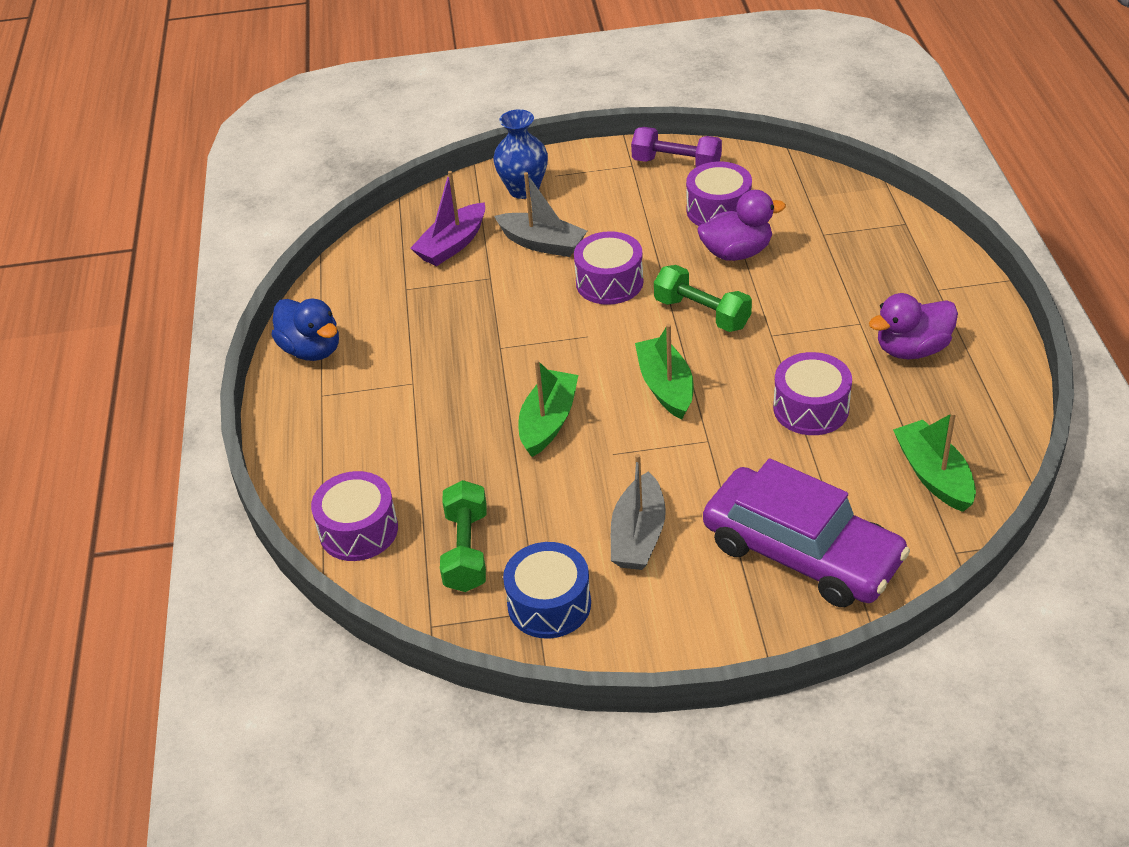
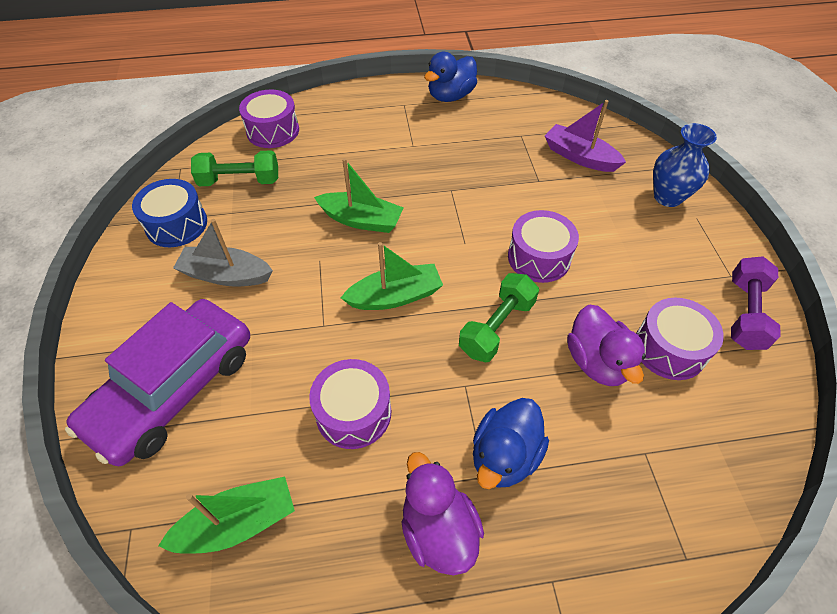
camera: 85 degrees right, 10 degrees up
grey boat [494,172,587,257] -> none
none -> blue duck [473,398,549,489]

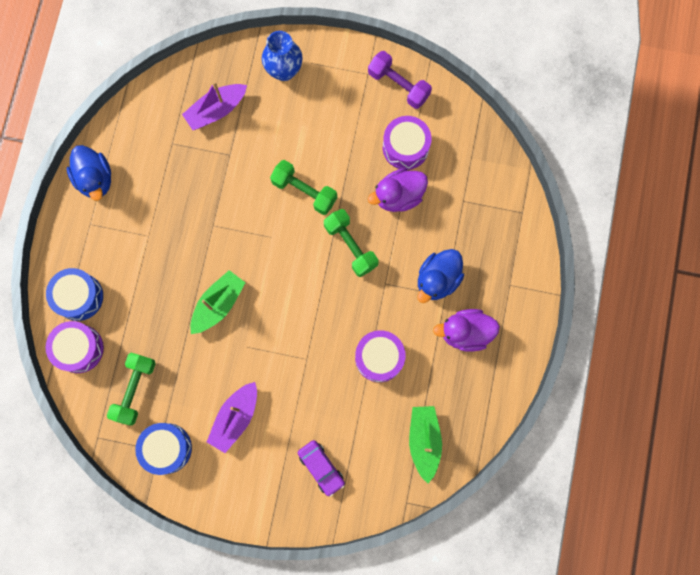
camera: 70 degrees left, 25 degrees up
purple car [65,299,250,466] -> purple car [298,440,345,497], size x0.46
grey boat [173,219,273,286] -> purple boat [207,382,257,453]
green boat [341,242,443,310] -> none
blue duck [473,398,549,489] -> blue duck turned 75 degrees clockwise [418,249,464,303]
purple drum [508,210,579,283] -> green dumbbell [270,160,337,215]
purple duck [567,305,646,386] -> purple duck turned 150 degrees clockwise [368,168,428,212]
none -> blue drum [46,268,103,321]

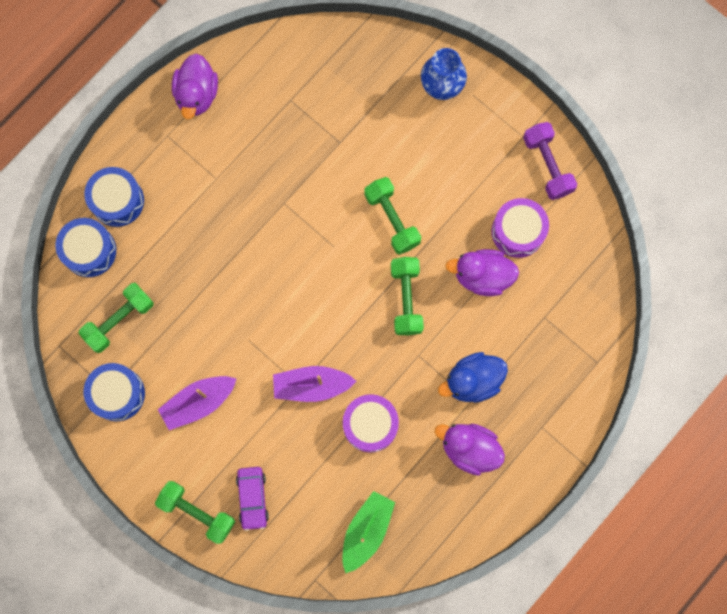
camera: 30 degrees right, 0 degrees up
purple drum [45,321,104,373] -> blue drum [56,218,116,277]
blue duck [67,145,111,201] -> purple duck [172,53,218,119]
purple boat [182,81,247,130] -> purple boat moved to [273,366,356,402]
green boat [190,270,245,334] -> none
none -> green dumbbell [155,481,235,544]

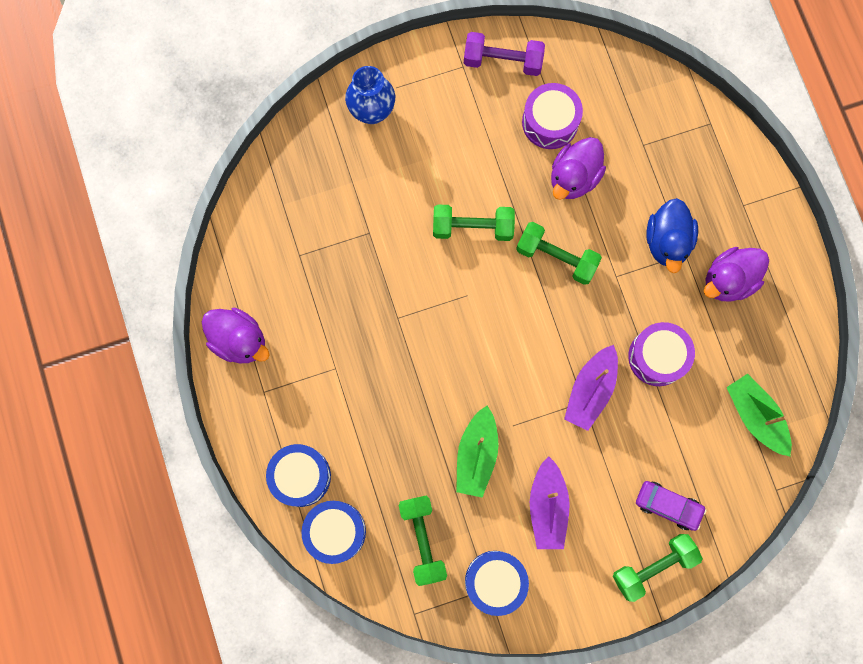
camera: 60 degrees left, 0 degrees up
none -> green boat [456,406,499,497]

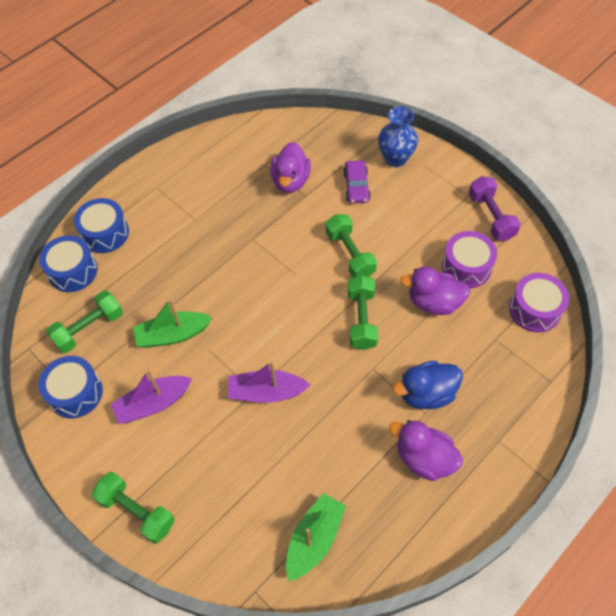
camera: 65 degrees right, 20 degrees down
purple duck [202,307,270,363] -> purple duck moved to [270,142,311,193]
purple drum [628,322,695,386] -> purple drum moved to [509,273,569,332]
purple car [636,481,707,531] -> purple car moved to [343,160,371,204]

